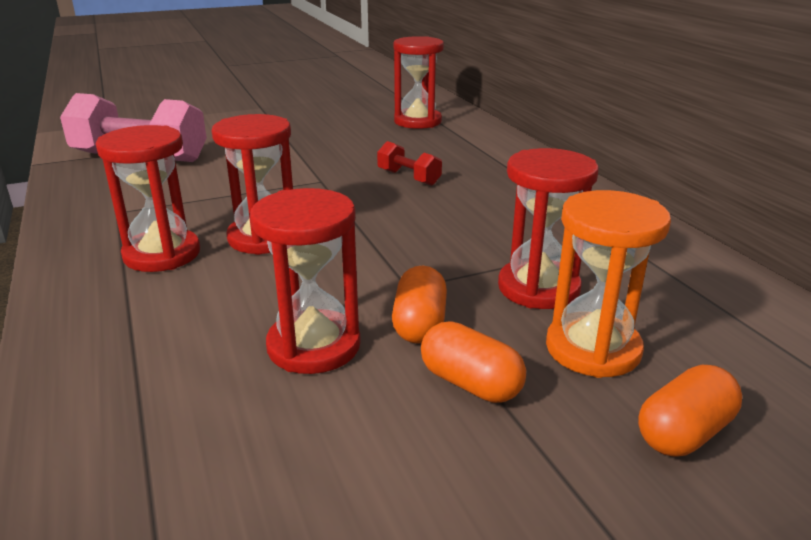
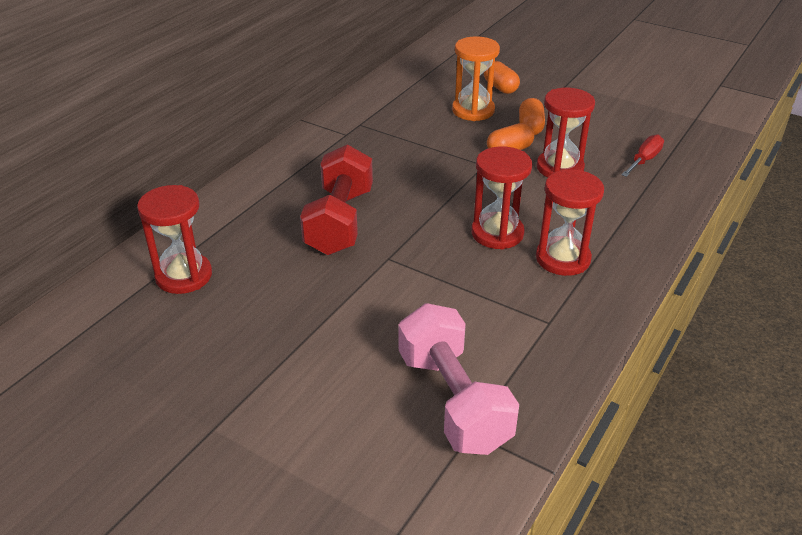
camera: 125 degrees left, 10 degrees up
red dumbbell [377,141,442,186] -> red dumbbell [300,144,373,255], size x2.08
red hourglass [498,148,599,309] -> none
orange capsule [638,365,742,456] -> orange capsule turned 45 degrees clockwise [484,61,520,94]
none -> red screwdriver [621,134,664,177]

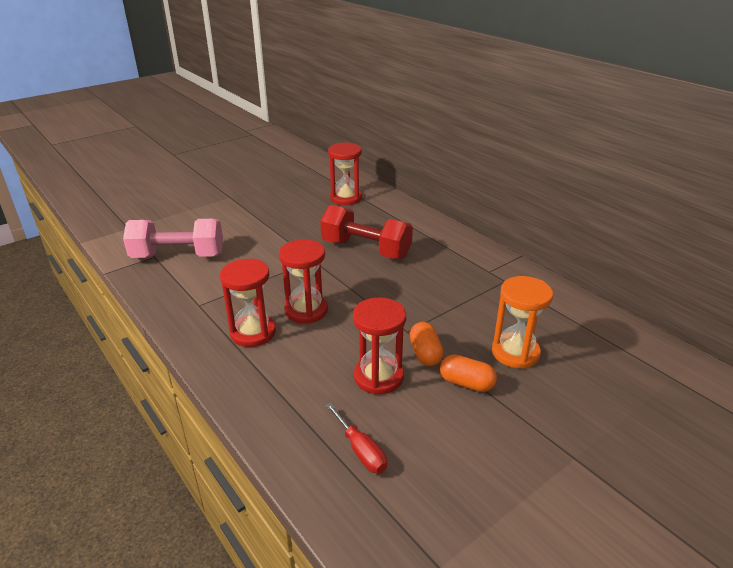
camera: 110 degrees right, 5 degrees down
orange capsule [484,61,520,94] -> none

